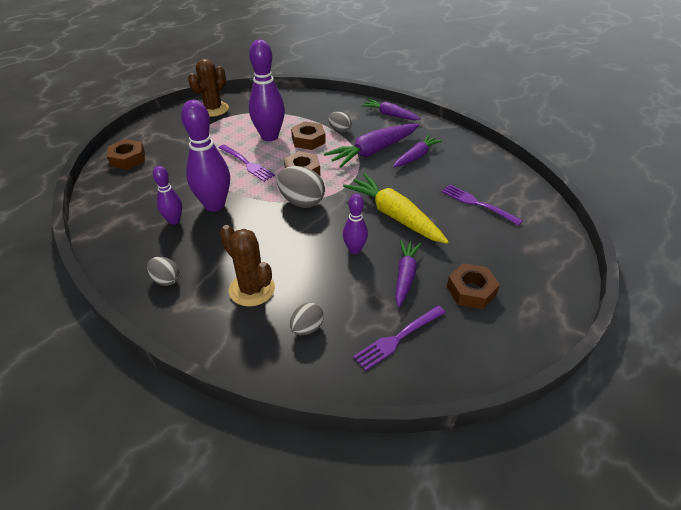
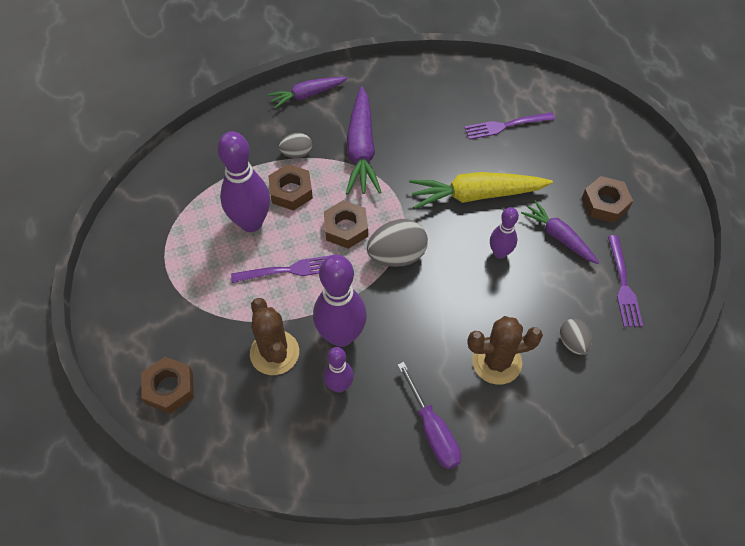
camera: 55 degrees left, 15 degrees up
grey egg [147,257,180,286] -> purple screwdriver [397,362,461,469]
brown cactus [188,58,229,117] -> brown cactus moved to [250,298,299,375]
purple carrot [393,135,443,167] -> none

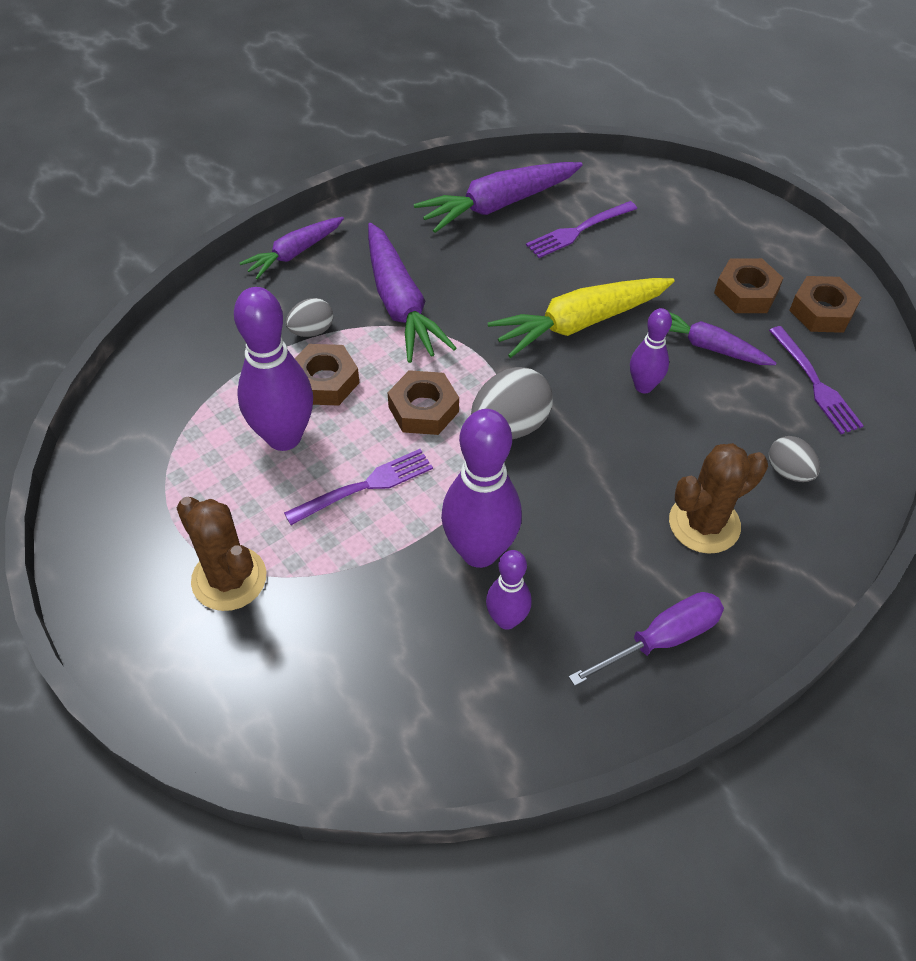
camera: 20 degrees left, 5 degrees down
brown nut [141,357,194,414] -> brown nut moved to [789,276,862,333]
brown cactus [250,298,299,375] -> brown cactus moved to [177,497,266,611]
purple screwdriver [397,362,461,469] -> purple screwdriver turned 75 degrees counterclockwise [569,592,724,686]
none -> purple carrot [414,162,583,233]

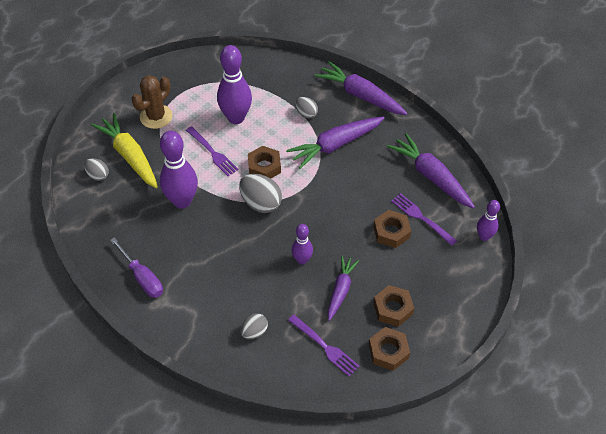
camera: 80 degrees right, 0 degrees up
purple carrot [240,217,344,279] -> purple carrot [315,61,407,115], size x1.60
brown nut [295,344,360,406] -> brown nut moved to [373,210,411,248]
purple bowling pin [486,550,532,629] -> purple bowling pin moved to [477,200,500,241]
yellow carrot [488,278,674,358] -> yellow carrot moved to [91,113,158,188]
brown cactus [669,443,768,554] -> none
purple fork [769,326,864,434] -> purple fork turned 105 degrees counterclockwise [288,315,360,377]
none -> grey egg [84,158,109,181]

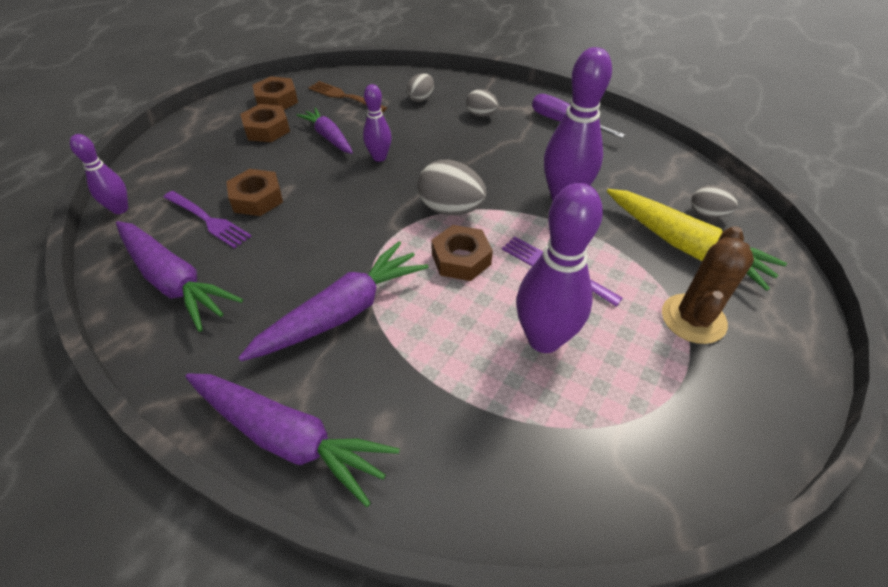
camera: 170 degrees right, 5 degrees down
purple fork [288,315,360,377] -> brown fork [308,81,387,112]
grey egg [296,97,318,119] -> grey egg moved to [466,89,499,117]
purple carrot [328,255,359,321] -> purple carrot turned 135 degrees clockwise [296,107,353,154]

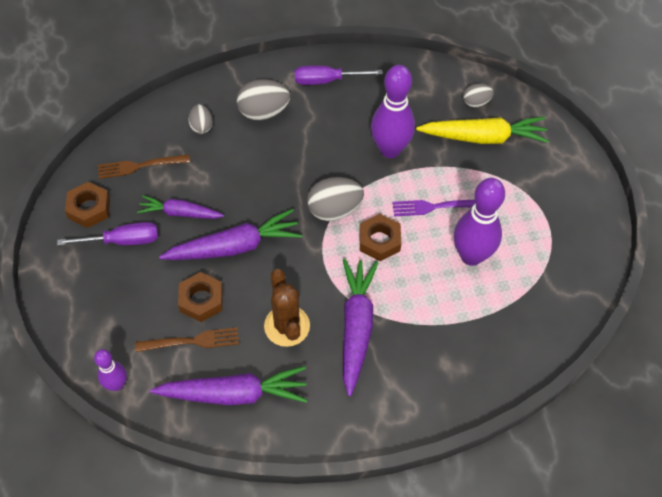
camera: 45 degrees left, 10 degrees up
purple fork [163,191,252,249] -> brown fork [135,327,239,352]
purple carrot [185,373,400,507] -> purple carrot moved to [159,209,302,260]
brown nut [240,104,290,142] -> purple screwdriver [57,222,158,246]
purple bowling pin [363,84,392,162] -> none
grey egg [466,89,499,117] -> grey egg [237,79,290,121], size x1.70
brown cactus [662,226,754,344] -> brown cactus moved to [264,269,310,347]

